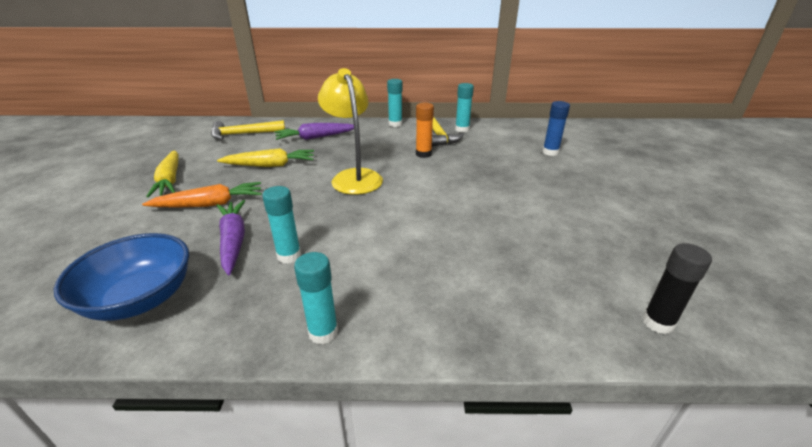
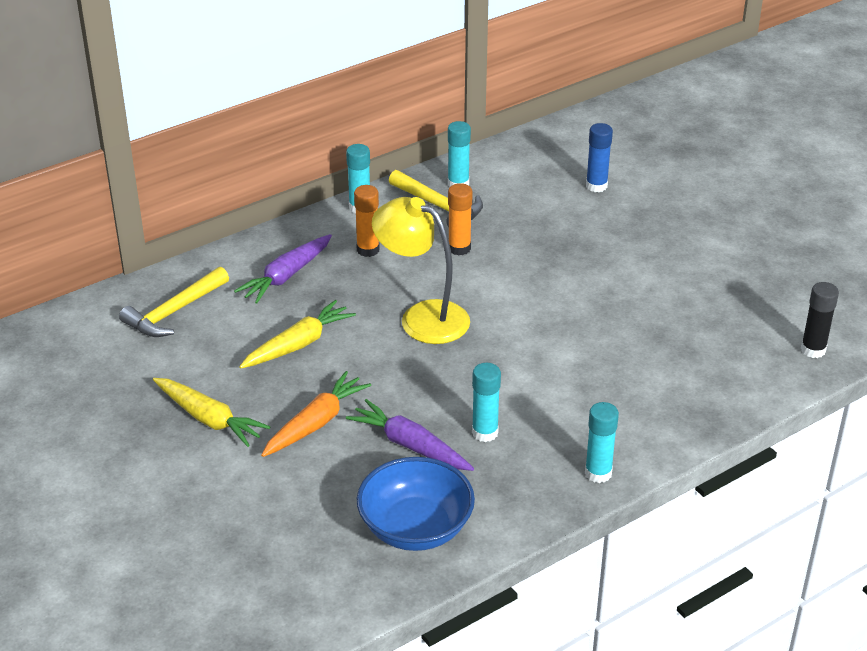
camera: 35 degrees left, 5 degrees up
none -> orange glue stick [354,185,380,257]

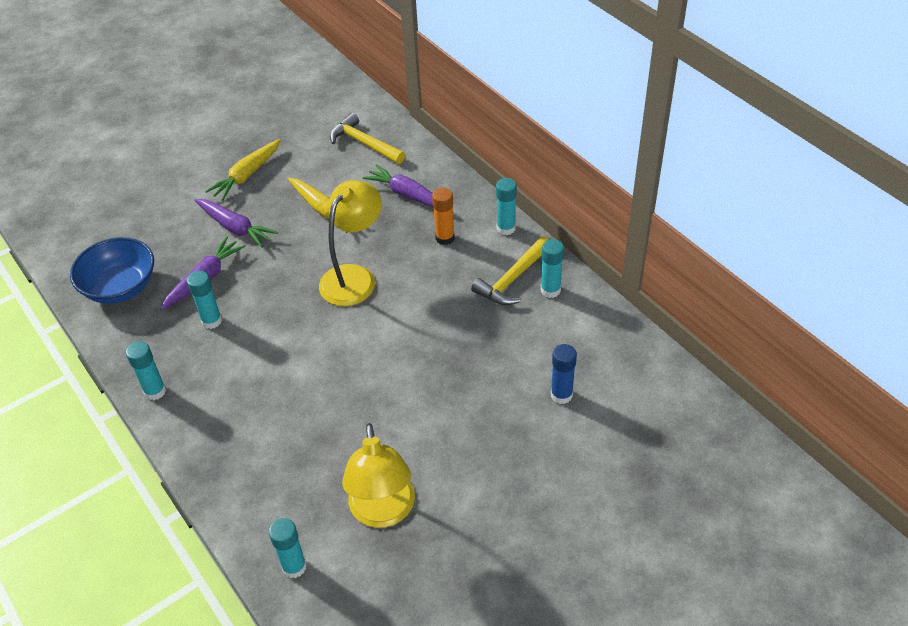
camera: 90 degrees right, 10 degrees up
orange carrot [261,371,371,457] -> purple carrot [194,199,278,248]
orange glue stick [448,183,473,256] -> none
black glue stick [801,282,839,358] -> turquoise glue stick [269,518,307,578]
none -> yellow lamp [342,423,415,528]

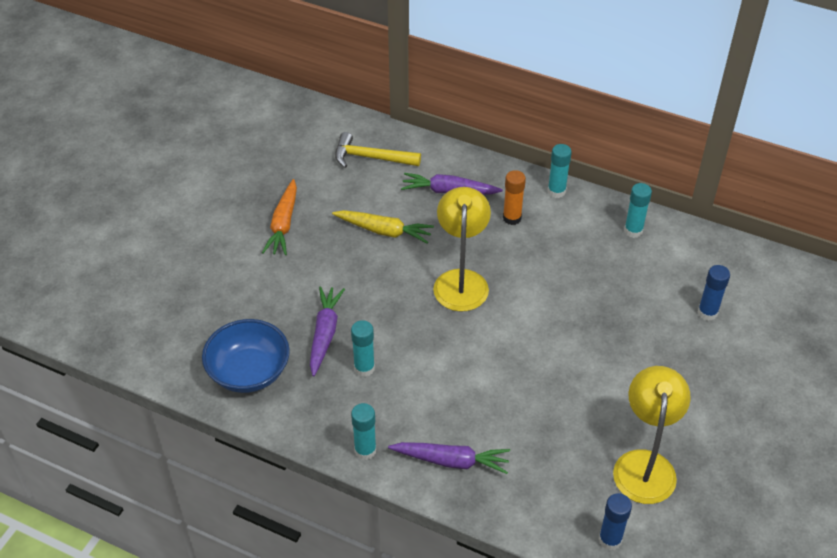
camera: 30 degrees left, 0 degrees up
purple carrot [194,199,278,248] -> purple carrot moved to [388,442,510,474]
yellow carrot [205,139,281,201] -> orange carrot [262,179,297,255]
turquoise glue stick [269,518,307,578] -> blue glue stick [599,493,632,550]
yellow lamp [342,423,415,528] -> yellow lamp turned 135 degrees counterclockwise [613,366,691,504]
yellow hammer [471,236,549,305] -> none

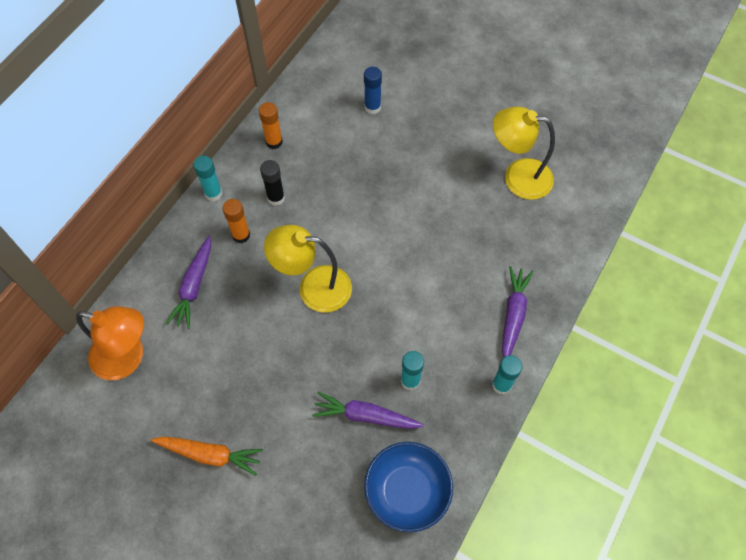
camera: 85 degrees left, 15 degrees up
yellow carrot [332,210,434,244] -> none
yellow hammer [335,132,421,168] -> orange lamp [76,306,144,380]
blue glue stick [599,493,632,550] -> none
turquoise glue stick [624,183,652,238] -> orange glue stick [259,102,283,149]
none -> black glue stick [260,160,285,206]

